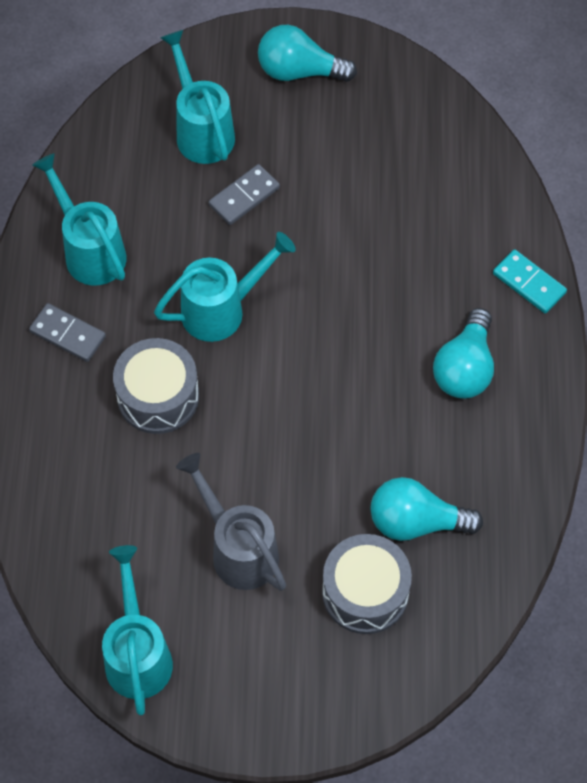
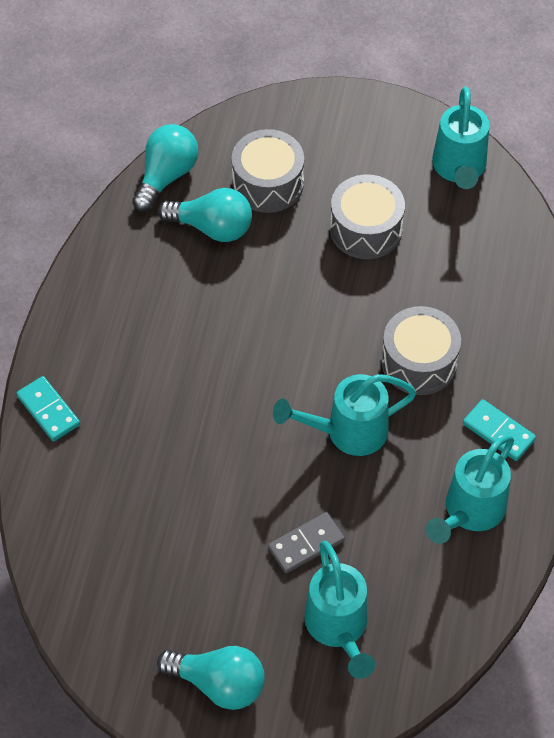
camera: 170 degrees left, 5 degrees down
grey domino [29,303,106,362] -> turquoise domino [463,399,536,461]
turquoise watering can [32,153,127,286] -> turquoise watering can turned 60 degrees clockwise [426,435,514,544]
grey watering can [176,453,286,591] -> grey drum [330,174,405,259]
turquoise light bulb [433,308,494,399] -> turquoise light bulb moved to [132,124,198,212]

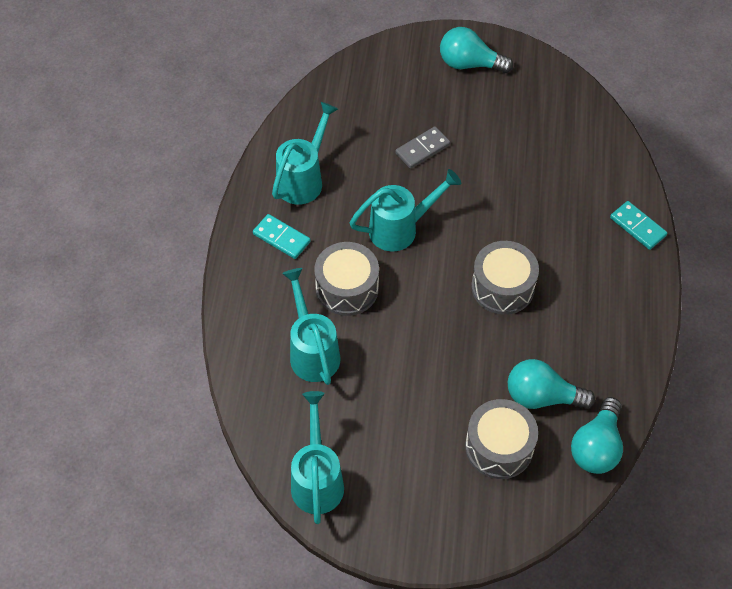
camera: 175 degrees right, 0 degrees up
turquoise watering can [304,541,375,679] -> turquoise watering can moved to [282,268,340,385]
grey drum [330,174,405,259] -> grey drum moved to [471,241,539,315]

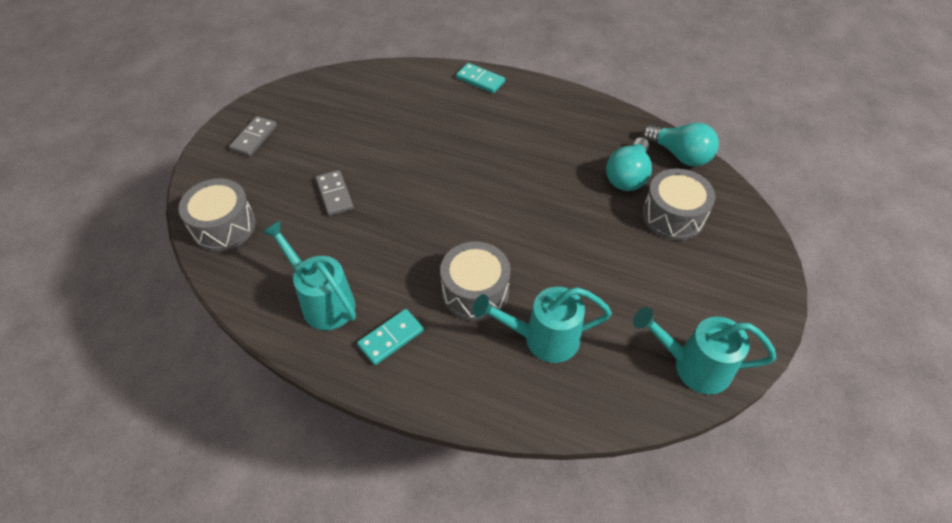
camera: 75 degrees left, 5 degrees down
turquoise watering can [350,169,461,251] -> none
turquoise light bulb [440,27,513,73] -> grey domino [229,116,277,157]
grey drum [471,241,539,315] -> grey drum moved to [178,179,256,251]
turquoise domino [610,201,667,250] -> turquoise domino turned 60 degrees clockwise [456,63,505,93]

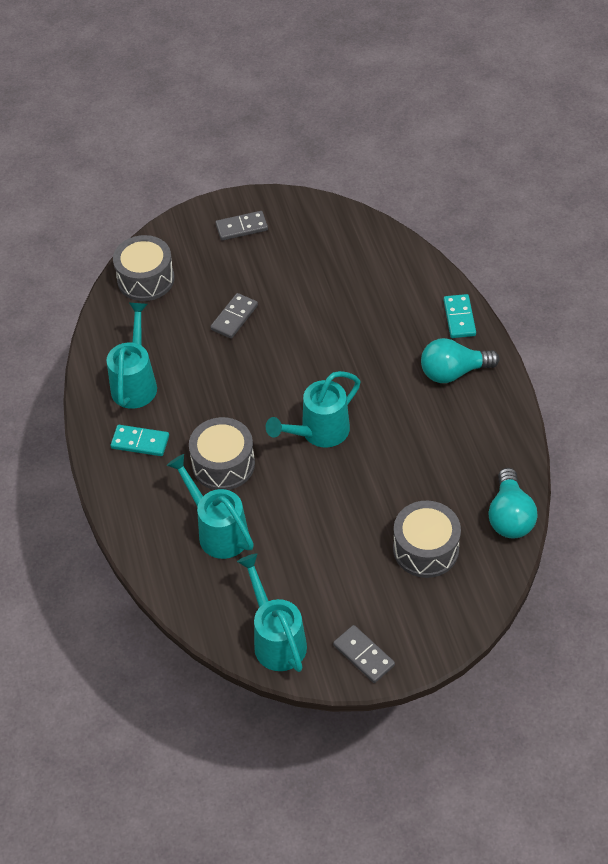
camera: 55 degrees right, 0 degrees up
turquoise light bulb [606,137,652,191] -> turquoise light bulb moved to [421,338,499,383]
none -> turquoise watering can [266,371,360,447]
none -> grey domino [333,625,395,683]

